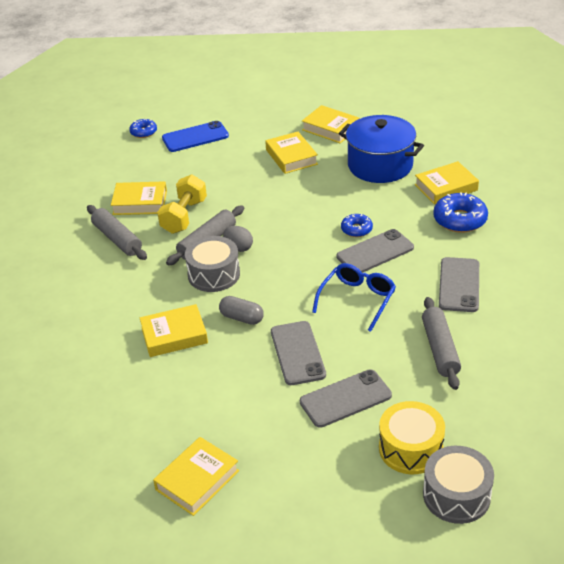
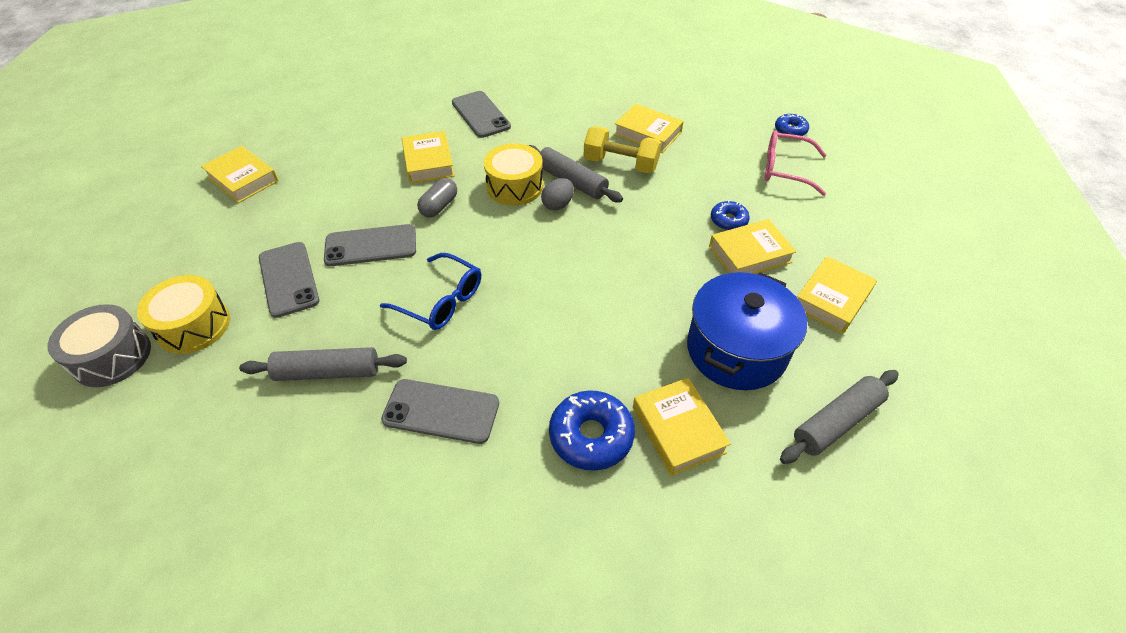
camera: 90 degrees right, 10 degrees up
grey rolling pin [87,205,147,260] -> grey rolling pin moved to [780,370,899,464]
yellow book [111,181,167,215] -> yellow book turned 60 degrees counterclockwise [614,104,684,153]
blue phone [162,121,229,152] -> pink glasses [765,130,827,195]
grey drum [185,236,240,292] -> yellow drum [484,143,543,206]
grey phone [337,229,414,273] -> grey phone moved to [452,91,511,138]
blue donut [341,214,373,237] -> blue donut moved to [711,200,750,230]

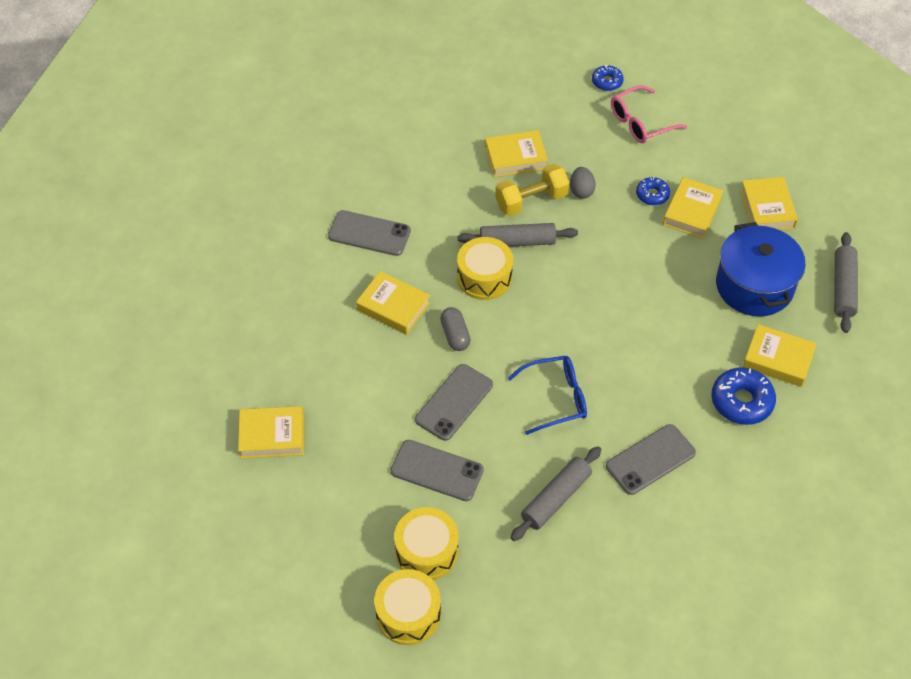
camera: 45 degrees left, 5 degrees up
grey drum [48,304,151,387] -> yellow drum [374,569,441,645]
grey egg [541,178,574,210] -> grey egg moved to [570,167,596,199]

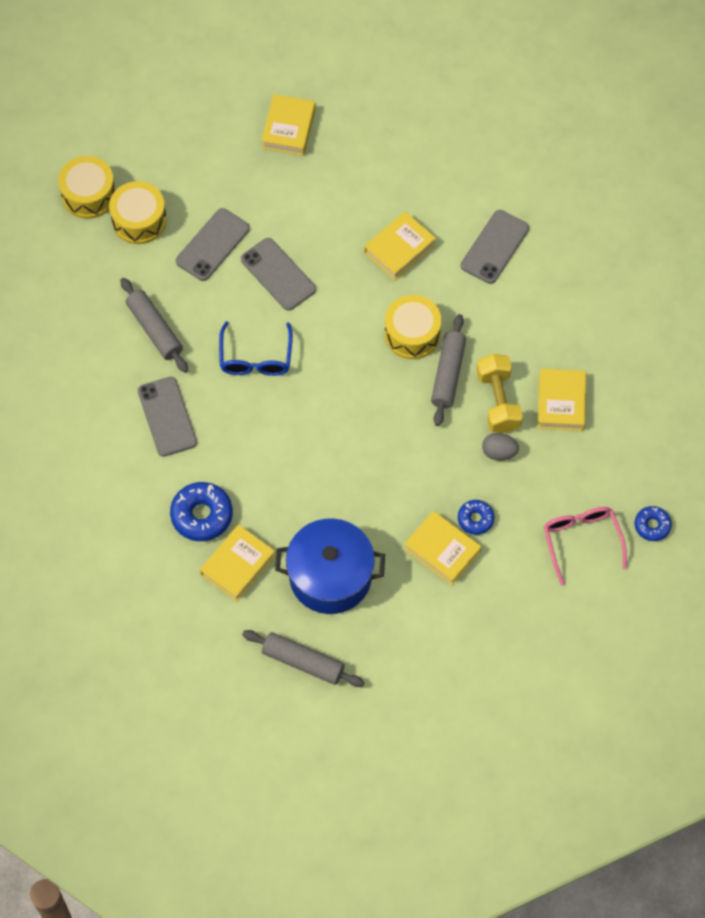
camera: 105 degrees right, 10 degrees up
grey capsule [440,307,471,351] -> none
yellow book [740,177,798,230] -> none

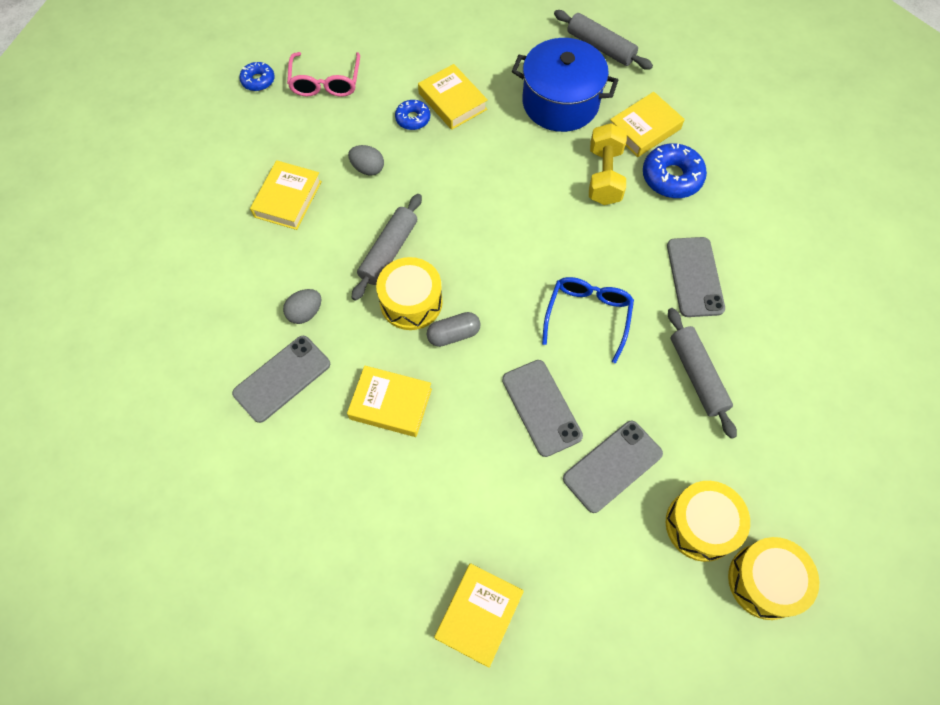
camera: 165 degrees left, 0 degrees up
yellow book [364,211,436,280] -> yellow book turned 45 degrees clockwise [347,366,432,437]
yellow dumbbell [477,354,523,433] -> yellow dumbbell moved to [589,123,627,205]
none -> grey egg [283,289,321,324]
none -> grey capsule [427,312,481,347]

